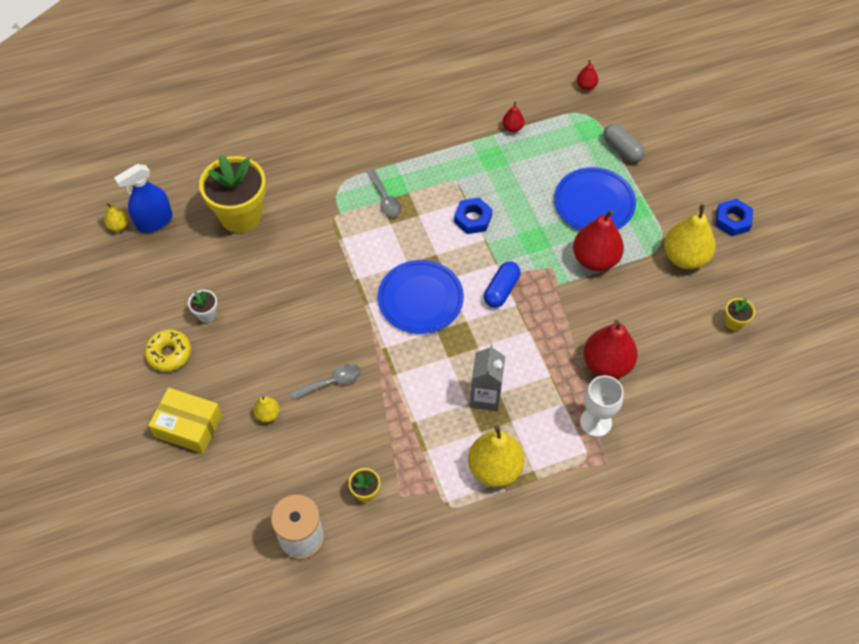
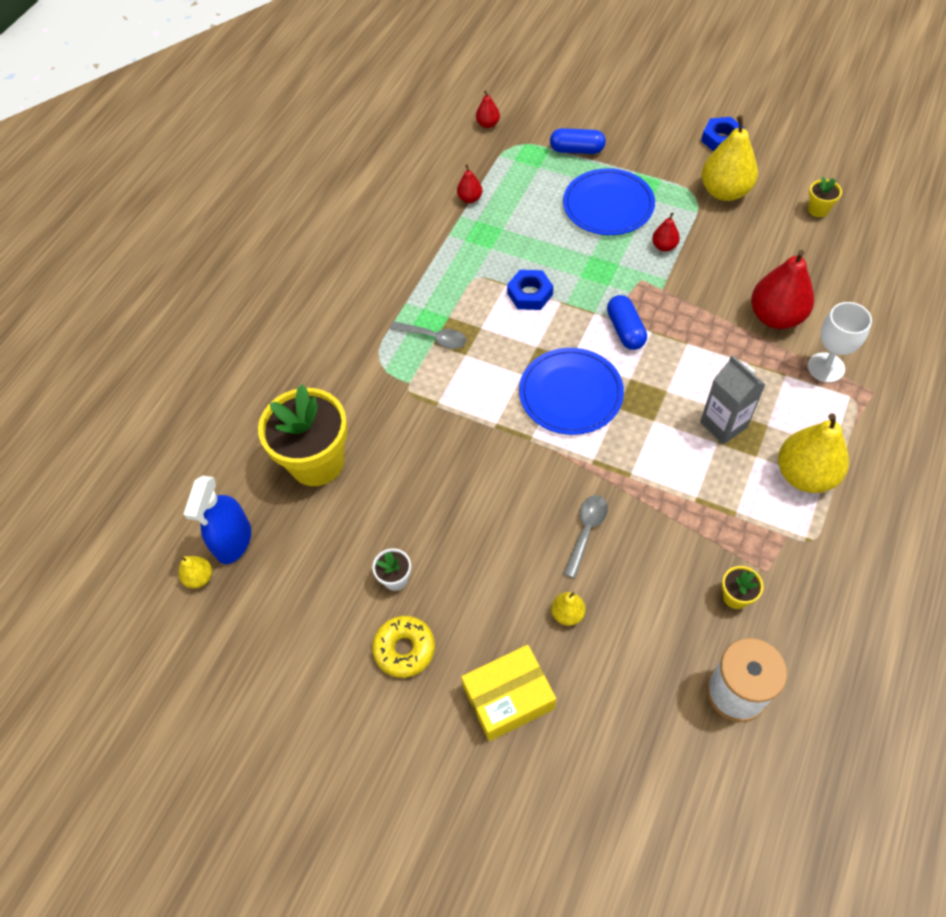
camera: 40 degrees left, 0 degrees up
red pear [573,210,624,271] -> red pear [652,213,680,252], size x0.48
grey capsule [603,124,645,163] -> blue capsule [550,128,606,154]

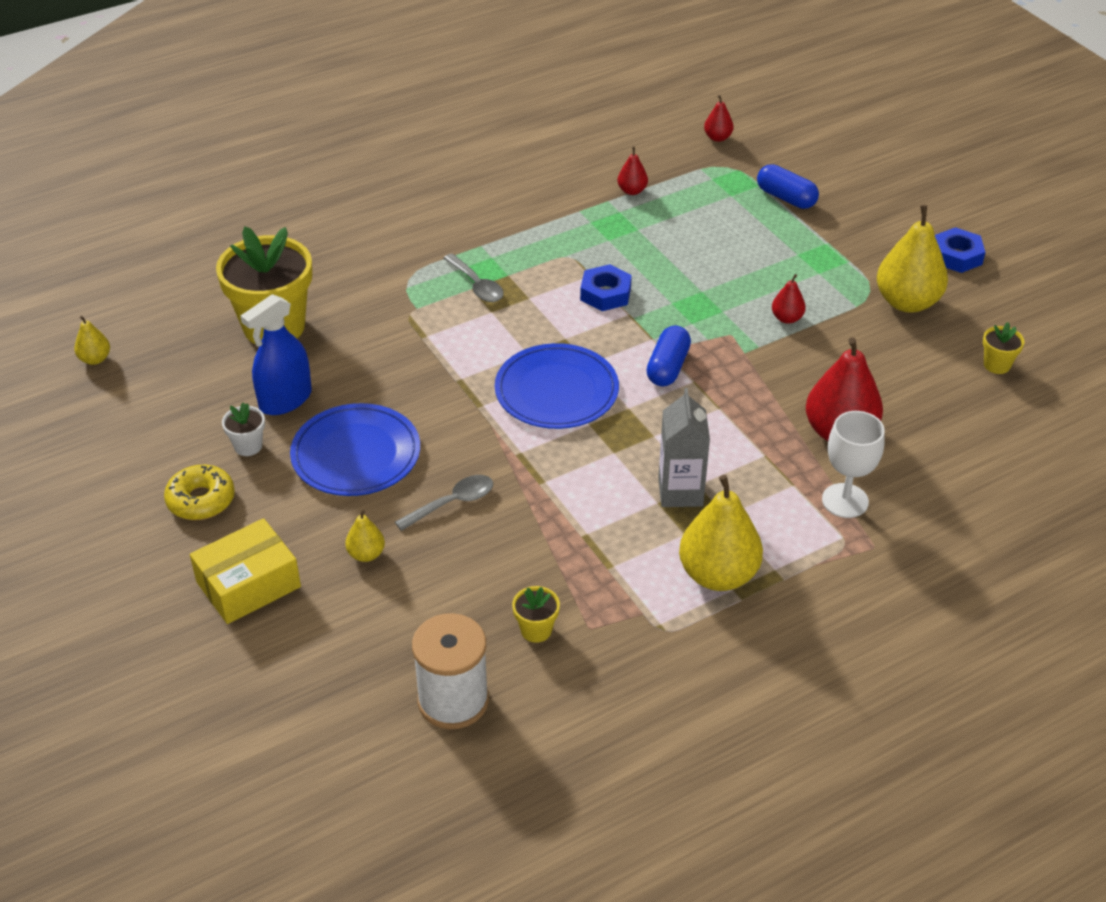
camera: 30 degrees right, 15 degrees down
blue spray bottle [183,476,251,564] -> blue spray bottle moved to [241,294,312,415]
yellow box [461,645,556,741] -> yellow box turned 45 degrees counterclockwise [190,518,301,624]
blue plate [563,168,655,235] -> blue plate moved to [290,403,420,496]

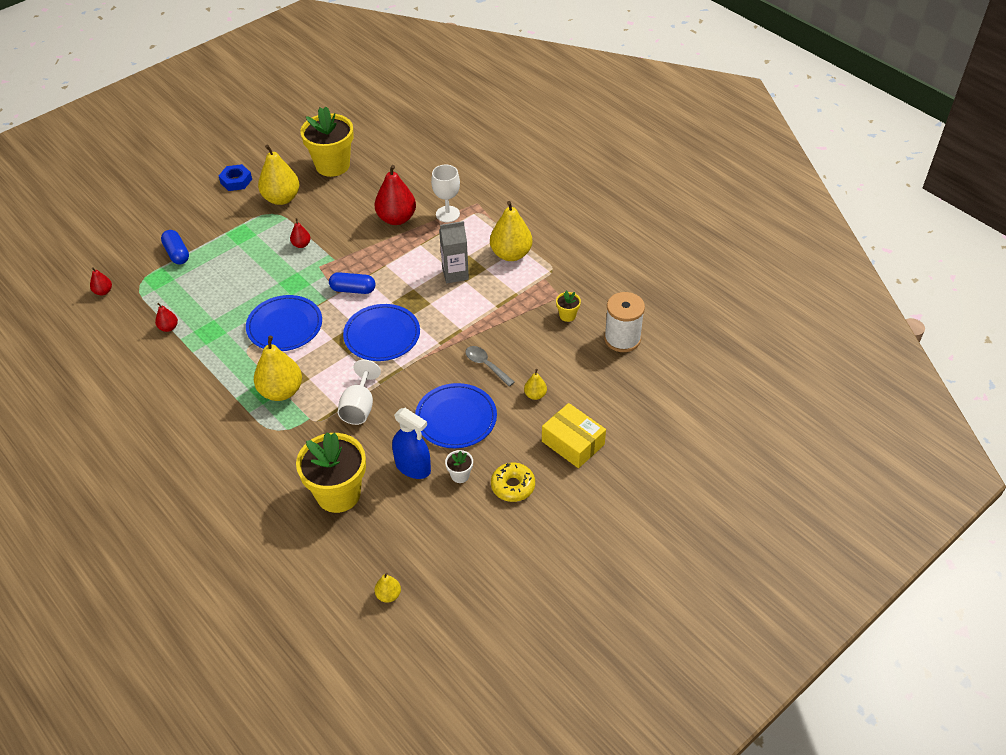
camera: 100 degrees left, 5 degrees up
grey spoon [443,253,504,302] -> yellow pear [254,336,302,401]
blue nut [580,264,632,311] -> blue plate [246,295,322,351]
blue capsule [757,164,819,209] -> blue capsule turned 60 degrees counterclockwise [161,230,189,264]
yellow flower pot [983,322,1025,374] -> yellow flower pot [300,107,354,177], size x2.37
none -> white goblet [338,360,381,425]

